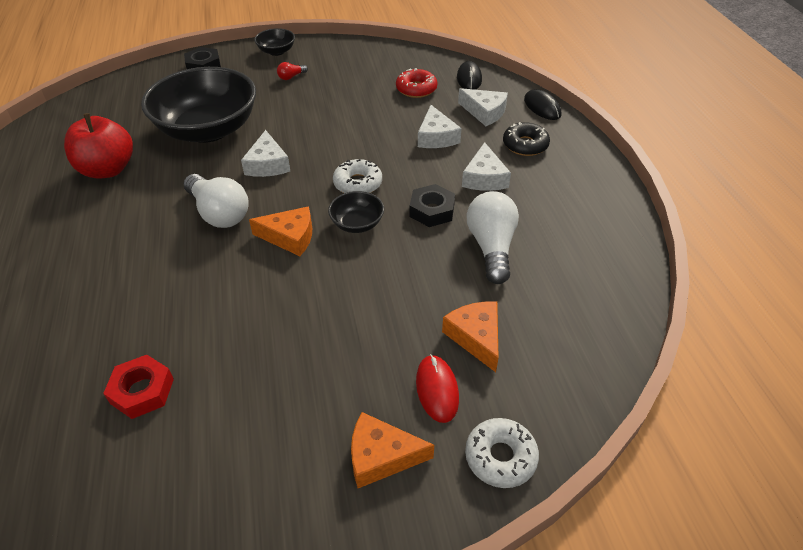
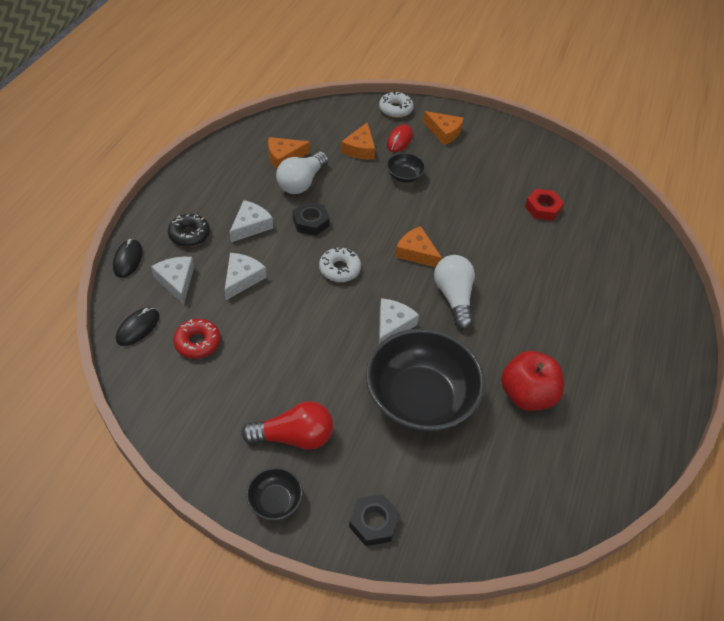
camera: 150 degrees left, 5 degrees up
red light bulb [277,62,308,80] -> red light bulb [241,401,333,450], size x2.21
black bowl [328,191,384,233] -> black bowl moved to [386,153,426,183]
none -> orange cheese [268,137,310,169]

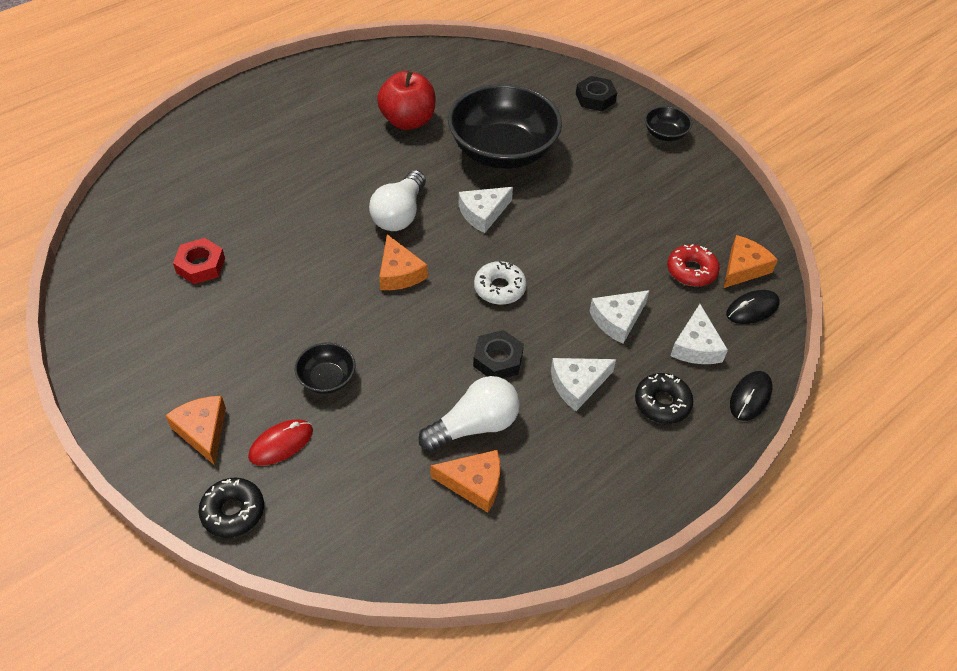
camera: 150 degrees left, 0 degrees up
red light bulb [241,401,333,450] -> none
orange cheese [341,123,375,160] -> orange cheese moved to [724,235,778,288]
white donut [379,91,414,118] -> black donut [198,478,264,538]

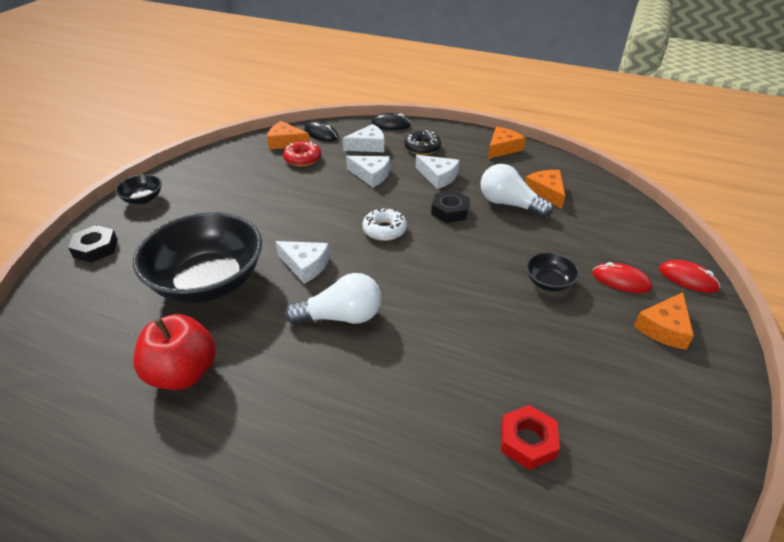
camera: 115 degrees left, 10 degrees down
black donut [198,478,264,538] -> red mouse [659,260,720,293]
orange cheese [379,234,428,290] -> orange cheese moved to [488,127,526,159]

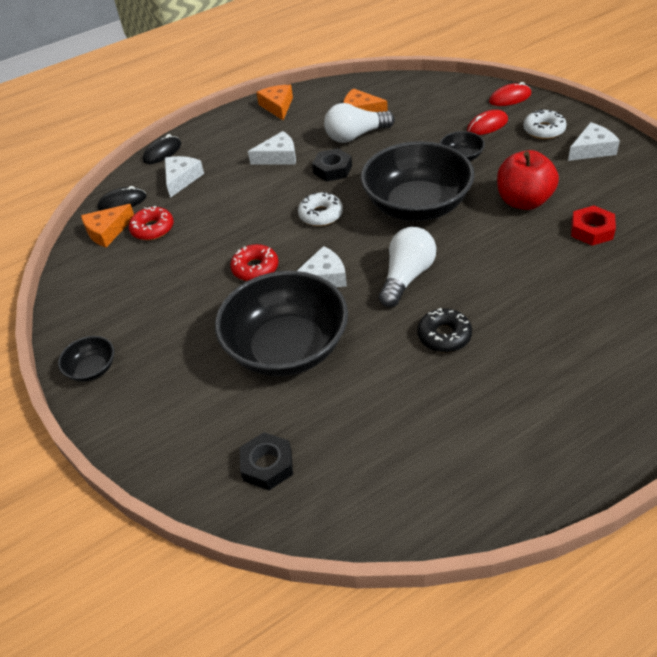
camera: 50 degrees left, 5 degrees up
black nut [68,225,118,263] -> black nut moved to [240,432,293,490]
red apple [133,314,216,390] -> red apple moved to [497,150,559,210]
white cheese [346,156,390,187] -> white cheese moved to [568,122,620,161]
black donut [404,130,441,155] -> black donut moved to [417,308,472,352]
orange cheese [634,292,694,350] -> white donut [523,109,566,139]
none -> red donut [230,244,279,281]
none -> black bowl [361,141,474,221]

